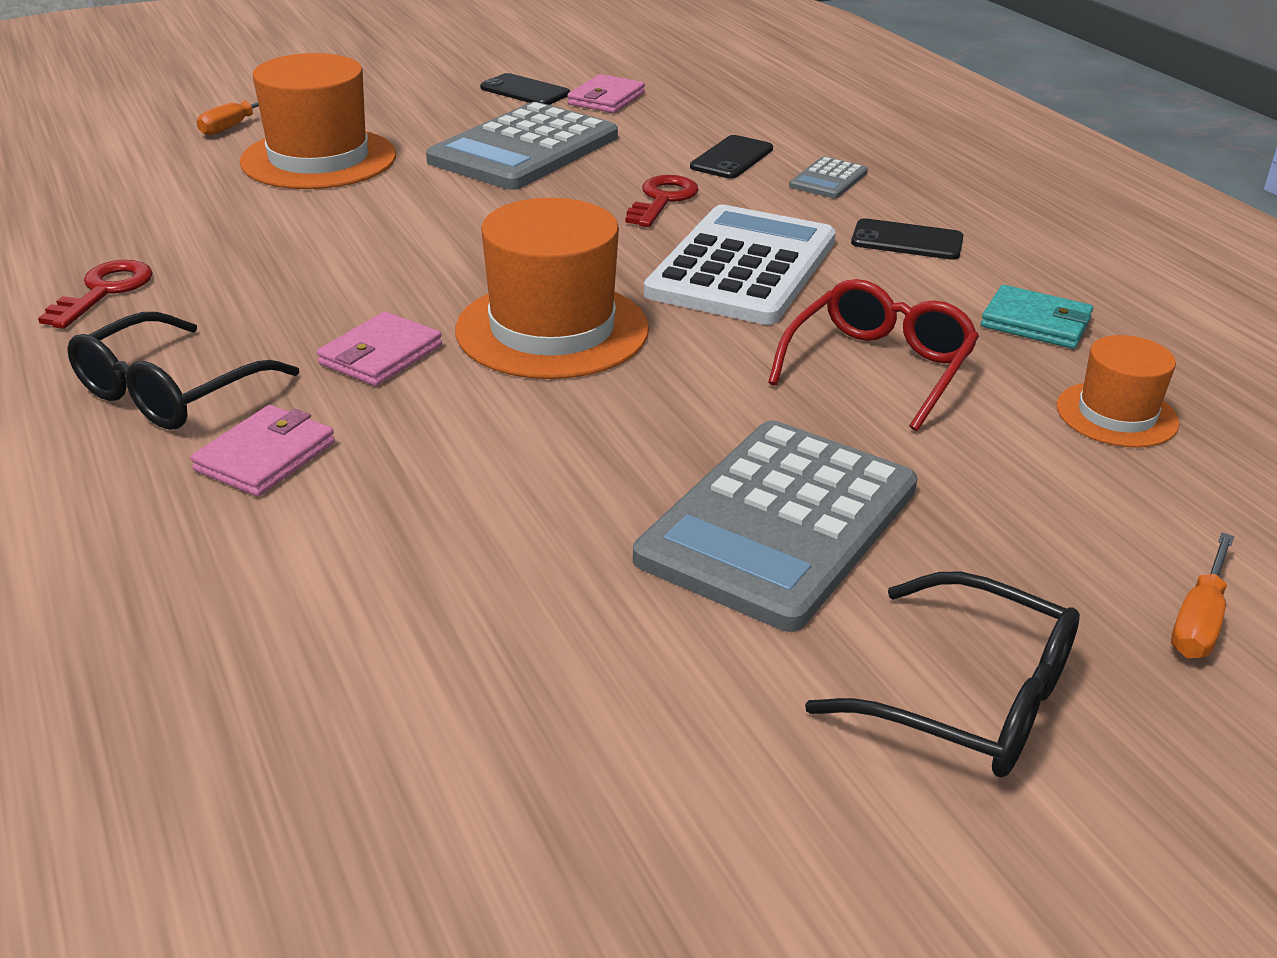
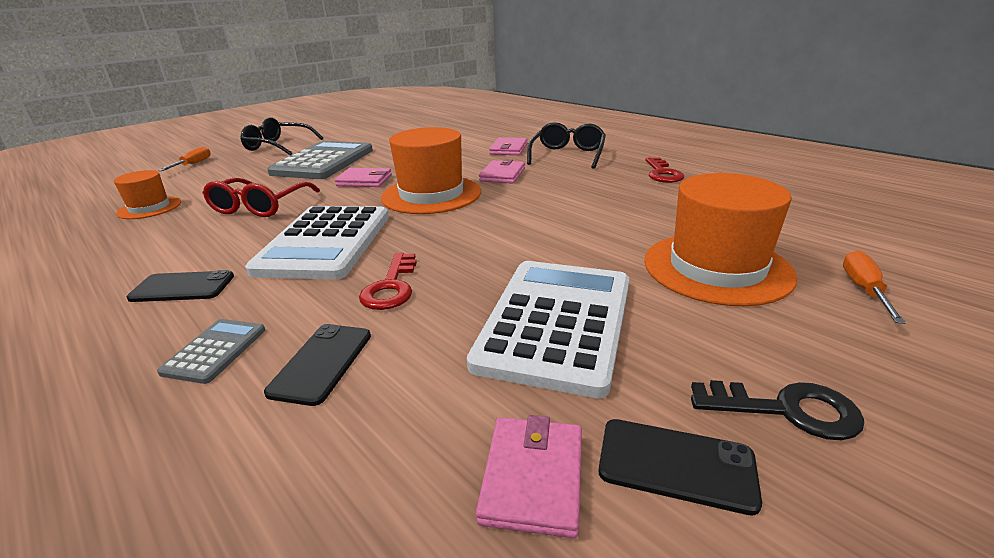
camera: 165 degrees right, 5 degrees down
grey calculator [426,102,618,190] -> white calculator [467,261,629,398]
turquoise wallet [981,285,1093,349] -> none
none -> pink wallet [335,168,392,187]
none -> black key [691,380,864,440]

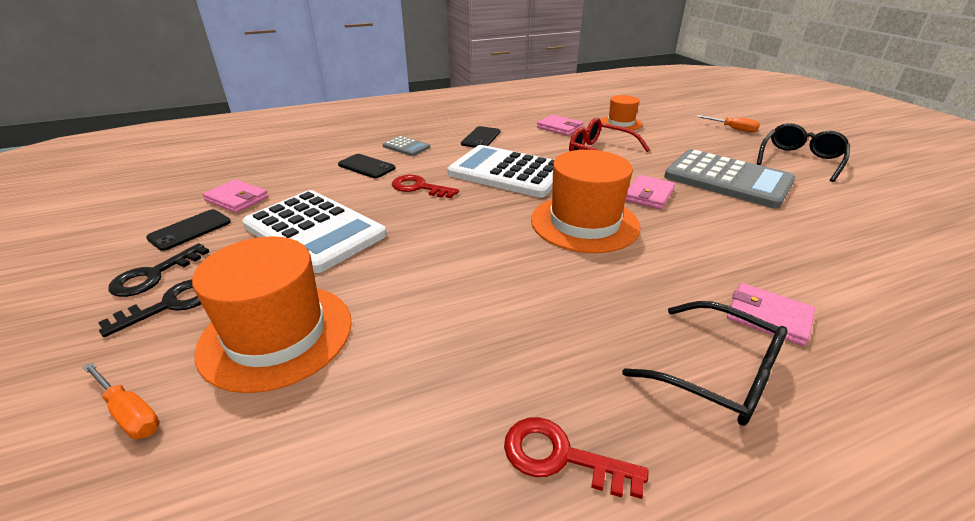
camera: 110 degrees right, 5 degrees up
pink wallet [479,159,525,184] -> pink wallet moved to [537,115,583,136]
none -> black key [98,279,201,337]

